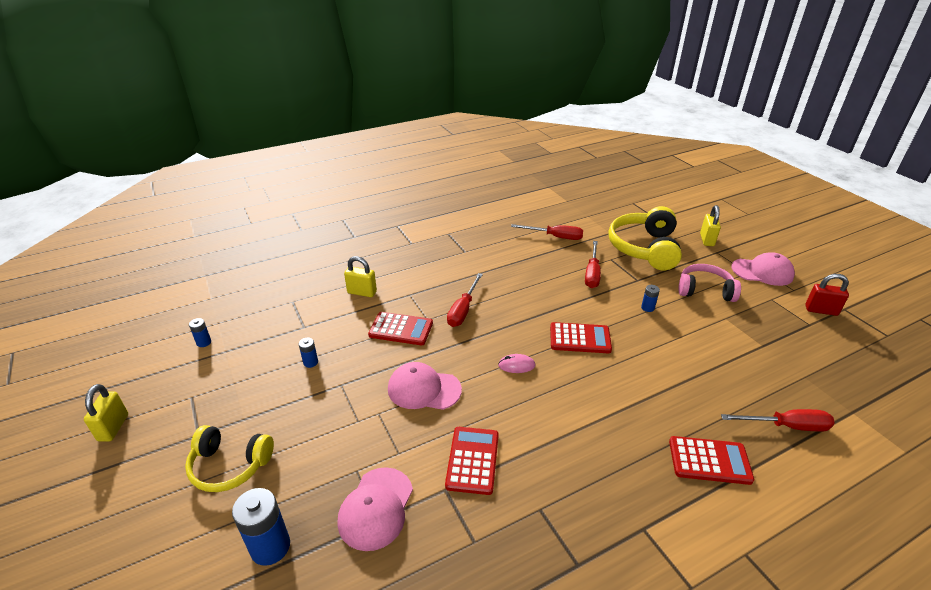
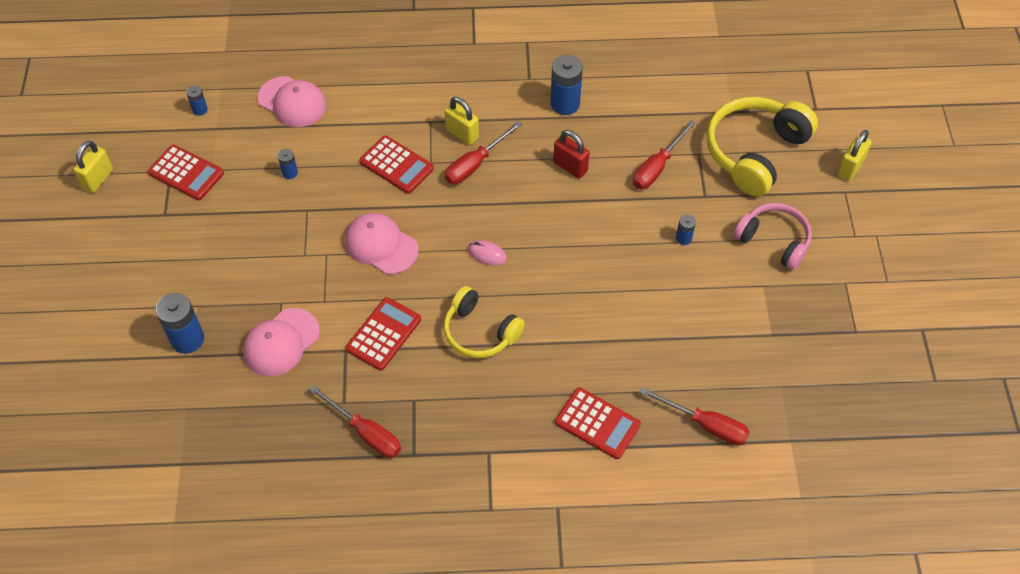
camera: 25 degrees right, 20 degrees up
yellow headphones [185,425,274,492] -> yellow headphones moved to [444,286,525,358]
yellow padlock [344,256,377,297] -> yellow padlock moved to [444,97,479,145]
red screwdriver [511,224,583,240] -> red screwdriver moved to [309,385,401,458]
red calculator [550,322,612,353] -> red calculator moved to [148,145,224,200]
pink cap [731,252,795,286] -> pink cap moved to [258,76,326,127]
red padlock [805,274,849,316] -> red padlock moved to [553,130,590,178]
none -> blue battery [550,55,583,115]

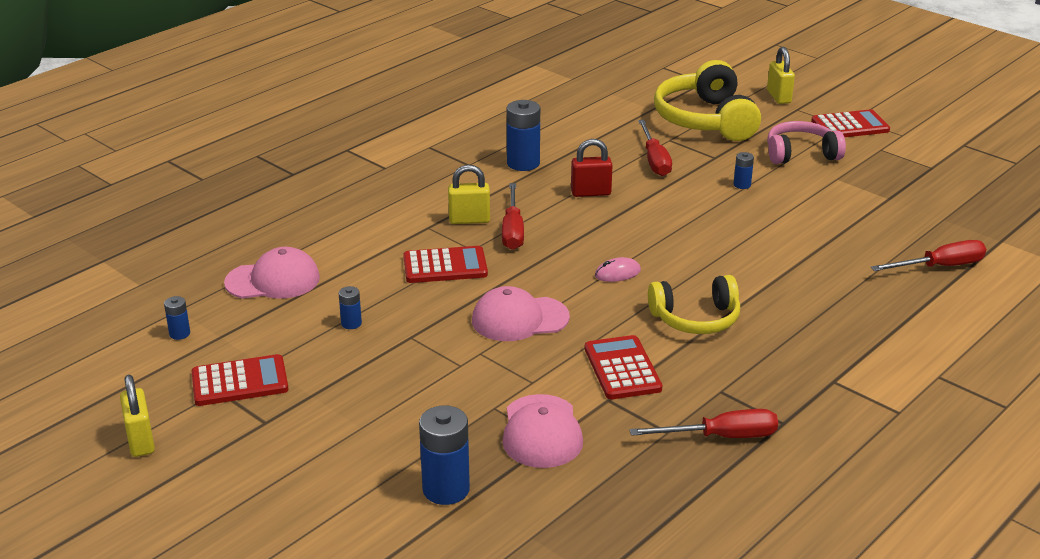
camera: 45 degrees left, 25 degrees down
red calculator [555,388,641,459] -> red calculator moved to [811,109,890,137]

